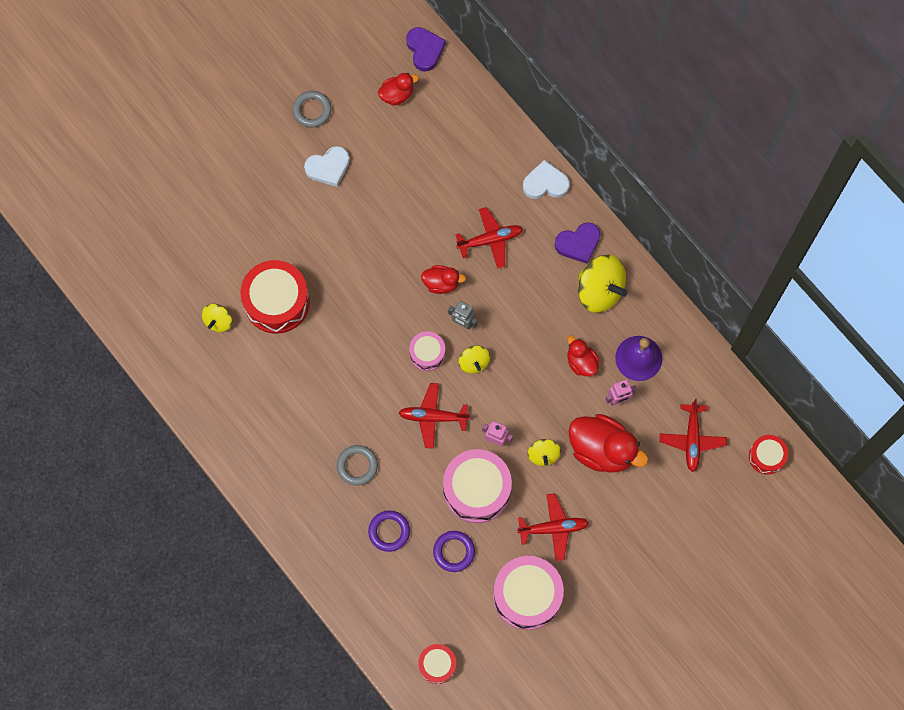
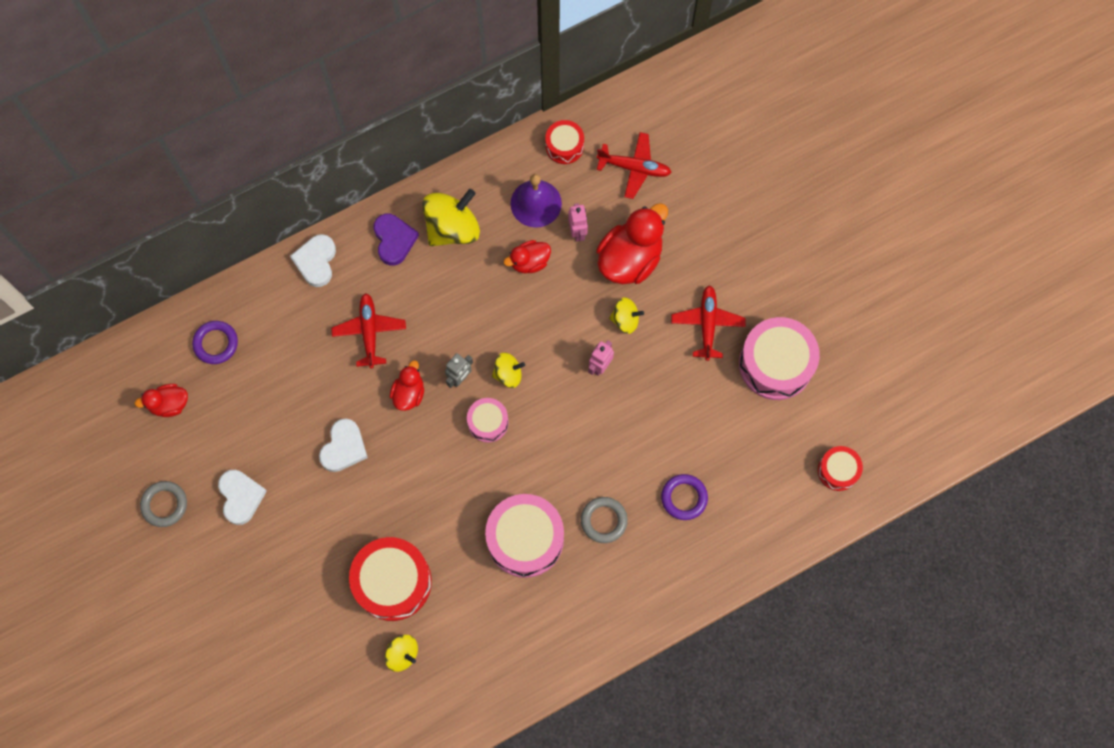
camera: 80 degrees left, 0 degrees up
red duck [378,73,419,106] -> red duck turned 90 degrees counterclockwise [135,384,188,417]
red plane [399,383,470,449] -> none
purple heart [406,27,446,72] -> none
purple ring [433,531,475,572] -> purple ring moved to [192,321,238,364]
pink drum [443,449,512,523] -> pink drum moved to [485,494,564,578]
red drum [749,435,788,475] -> red drum moved to [545,120,584,164]
none -> white heart [319,418,368,472]

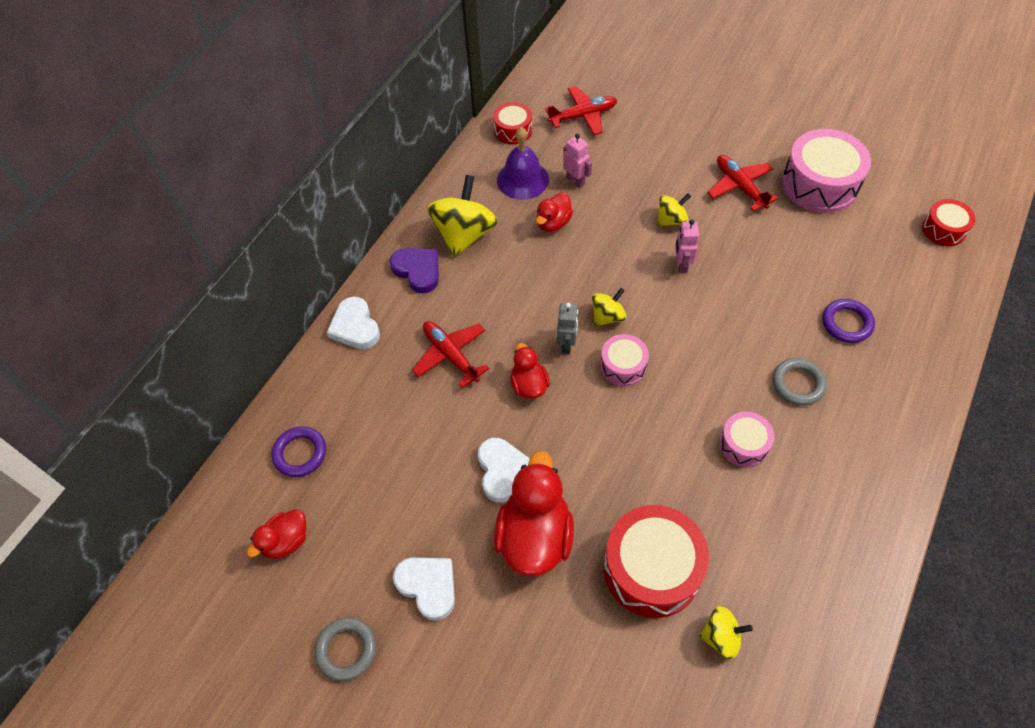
camera: 30 degrees left, 15 degrees down
pink drum [485,494,564,578] -> pink drum [719,412,774,467], size x0.54
red duck [596,203,668,284] -> red duck moved to [494,451,574,576]

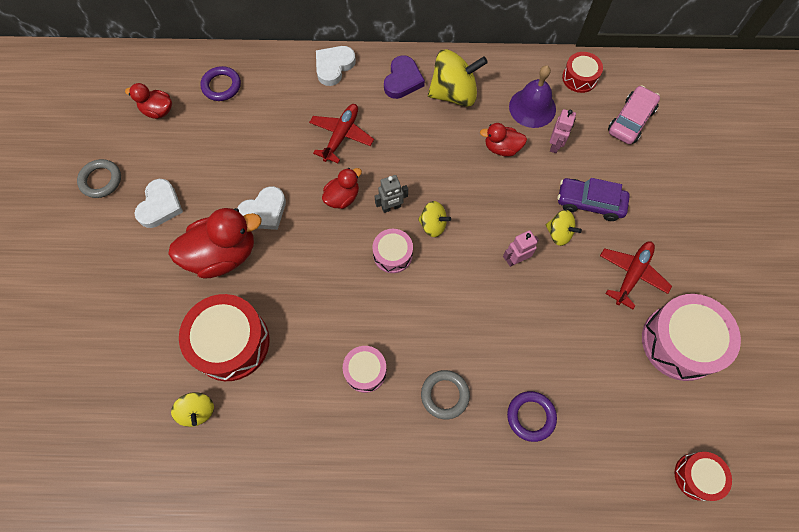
camera: 60 degrees right, 10 degrees up
red plane [545,86,617,135] -> pink car [608,85,660,144]
none -> purple car [558,178,630,221]

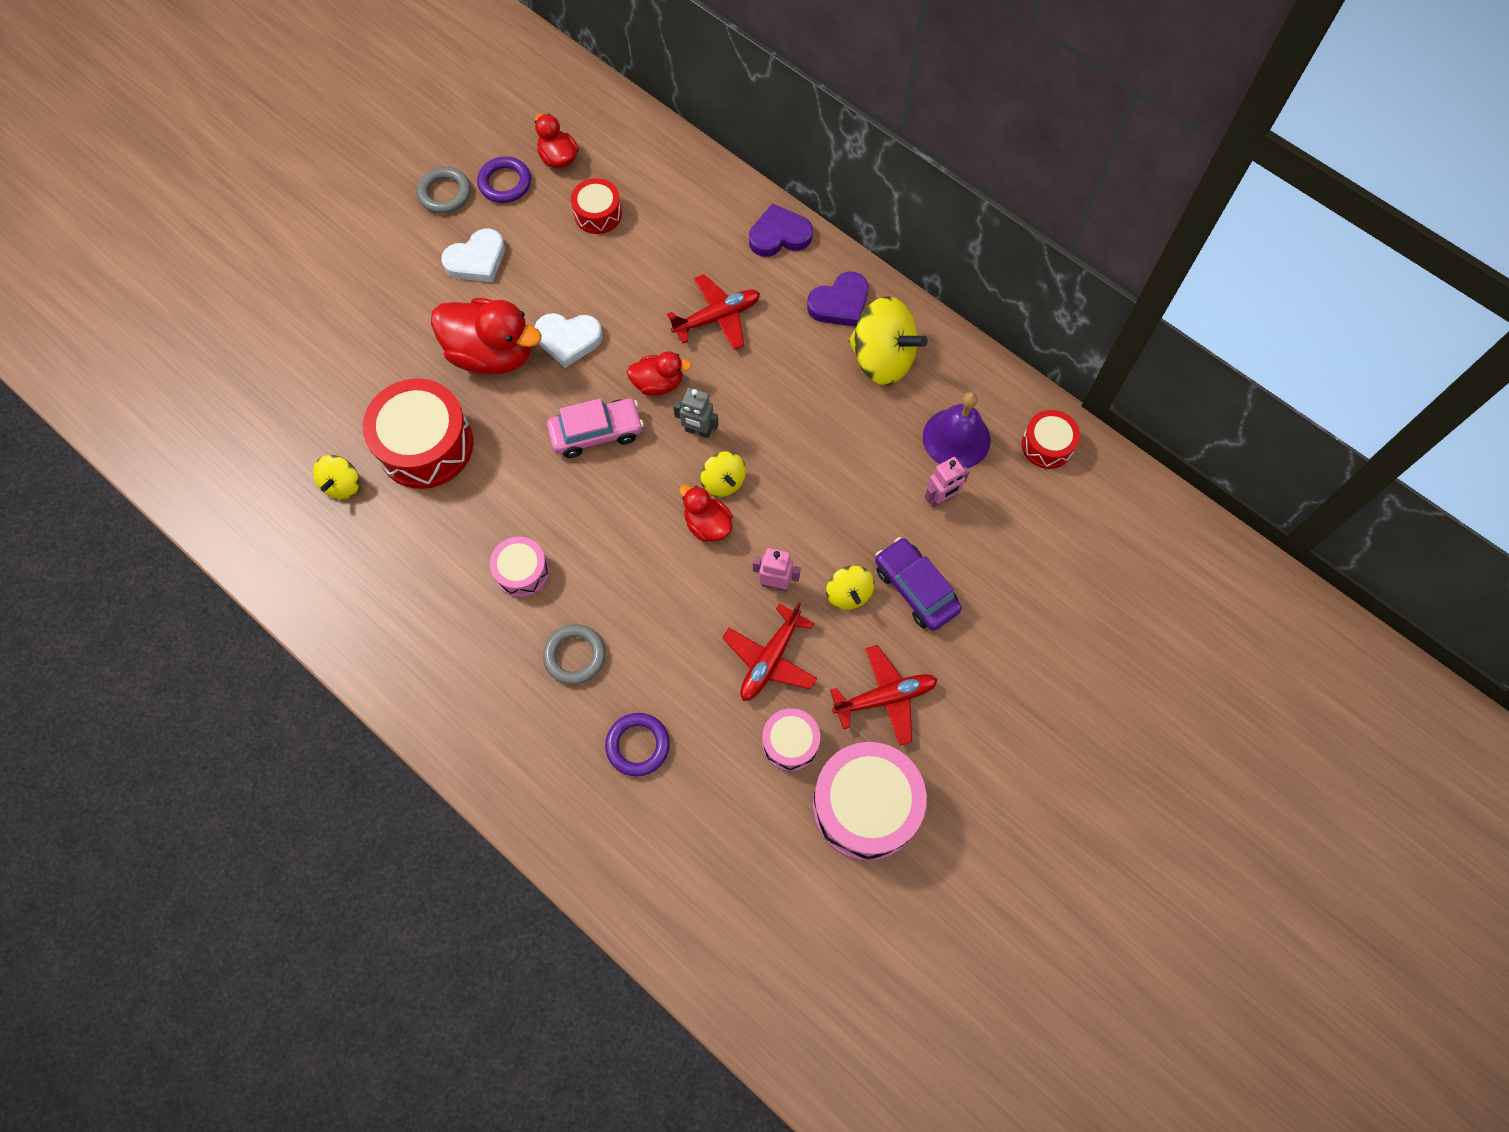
camera: 40 degrees right, 0 degrees up
purple ring [200,66,241,101] -> purple ring moved to [477,156,531,203]
white heart [316,46,356,86] -> purple heart [749,204,813,257]
pink drum [372,229,413,273] -> pink drum moved to [762,708,820,771]
red duck [480,123,527,157] -> red duck moved to [679,485,733,542]
pink car [608,85,660,144] -> pink car moved to [547,399,644,458]
red drum [675,452,732,501] -> red drum moved to [571,178,622,234]
none -> red plane [722,602,817,701]

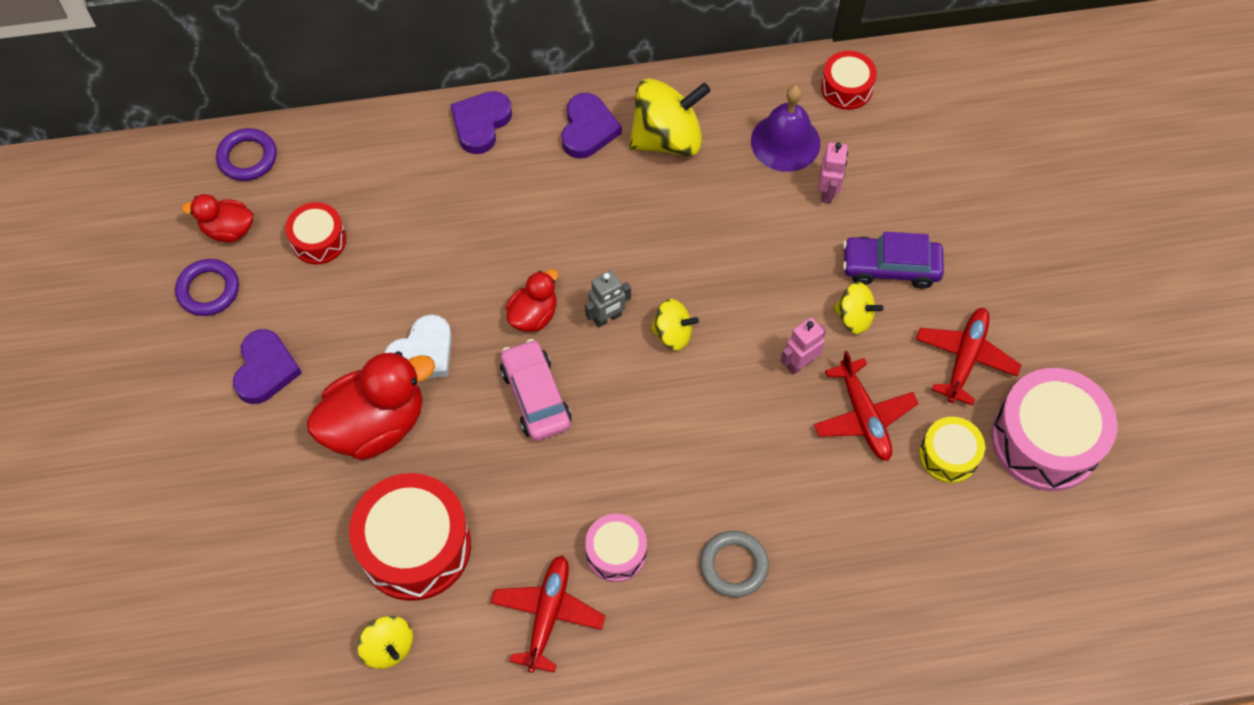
camera: 50 degrees left, 5 degrees down
grey ring [417,167,471,214] -> none
white heart [441,229,505,282] -> purple heart [233,329,302,404]
pink car [547,399,644,458] -> pink car turned 45 degrees counterclockwise [500,339,572,441]
purple ring [605,713,670,776] -> purple ring moved to [216,128,277,181]
red plane [667,274,760,350] -> red plane moved to [491,555,606,673]
red duck [679,485,733,542] -> none
pink drum [762,708,820,771] -> yellow drum [919,417,985,483]

